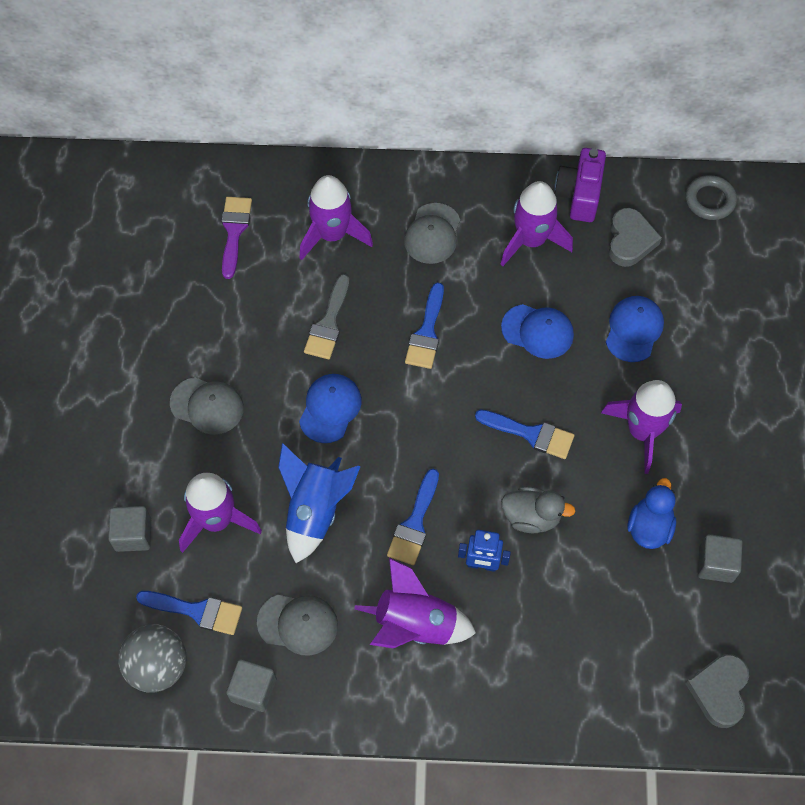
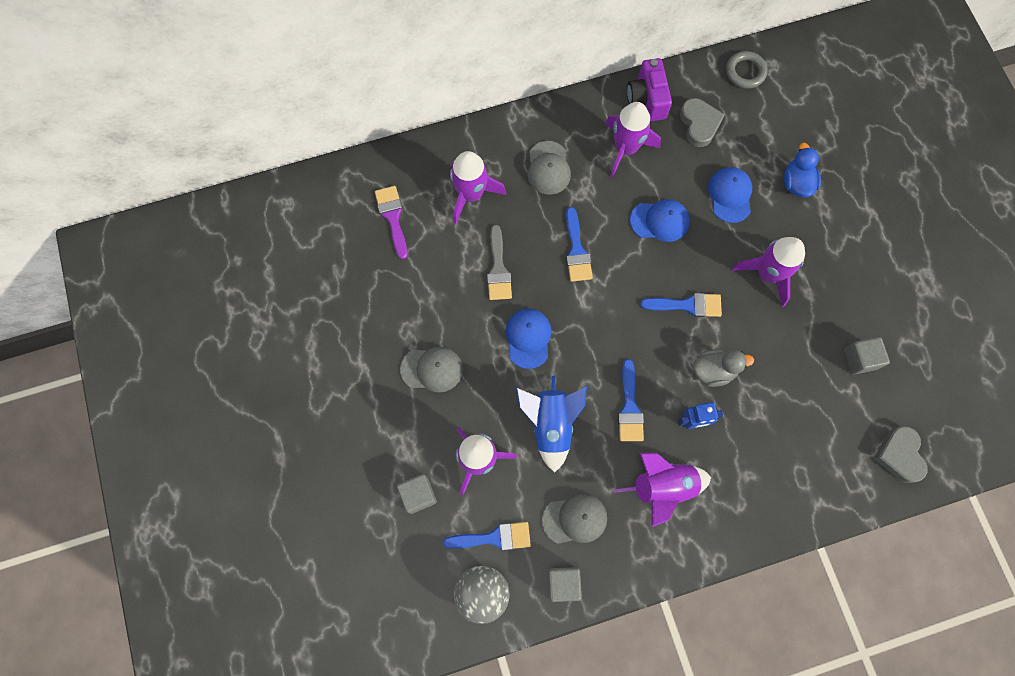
camera: 20 degrees left, 10 degrees up
blue duck [627,478,676,549] -> blue duck moved to [784,143,821,197]

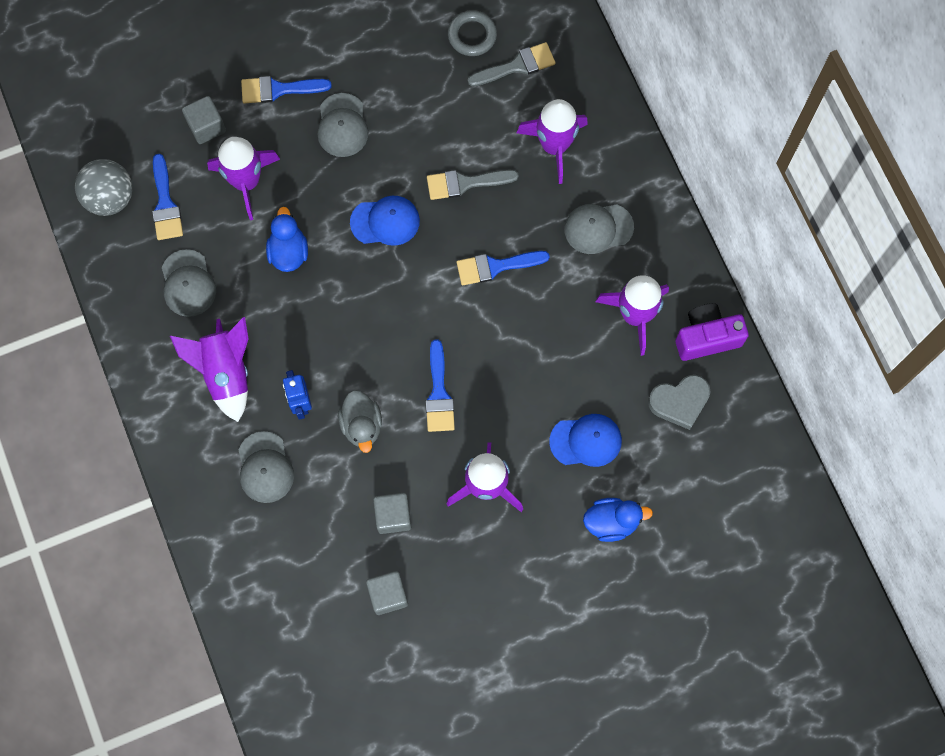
camera: 85 degrees right, 0 degrees up
purple brush [375,186,407,259] -> grey brush [468,42,555,86]
blue rocket [516,376,587,472] -> blue duck [266,207,308,272]
grey cube [547,567,582,602] -> grey cube moved to [373,493,411,534]
blue brush [618,359,644,441] -> blue brush moved to [241,76,332,104]
blue cap [630,199,690,242] -> none
grey ring [726,51,768,89] -> grey ring moved to [448,10,497,56]
grey heart [874,426,928,483] -> none
none -> grey cap [238,431,294,503]

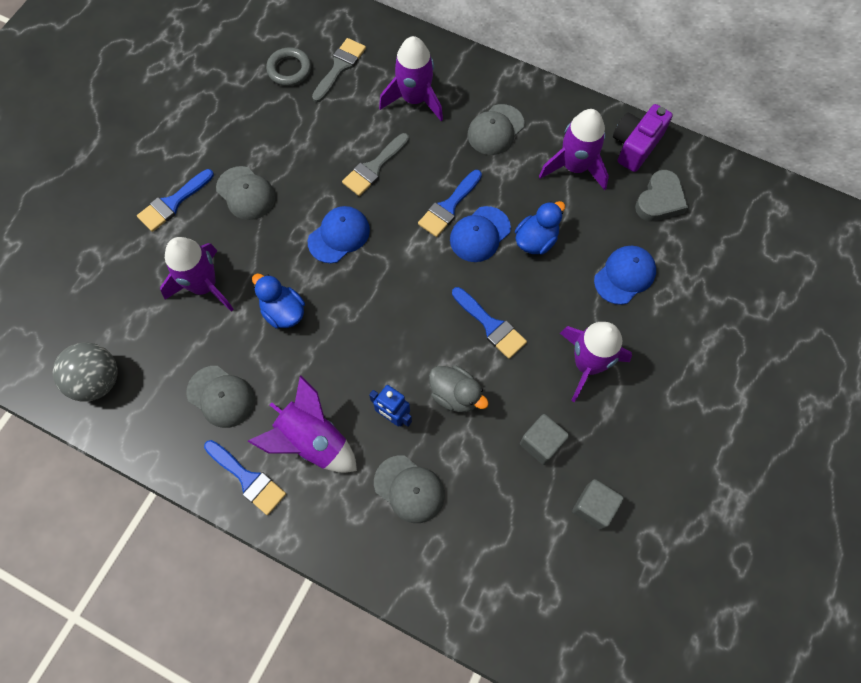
camera: 40 degrees left, 5 degrees down
blue brush [152,154,183,240] -> blue brush moved to [204,440,286,515]
grey cube [182,96,226,144] -> none
blue duck [583,498,653,542] -> blue duck moved to [515,201,565,255]
none -> blue cap [450,206,511,262]

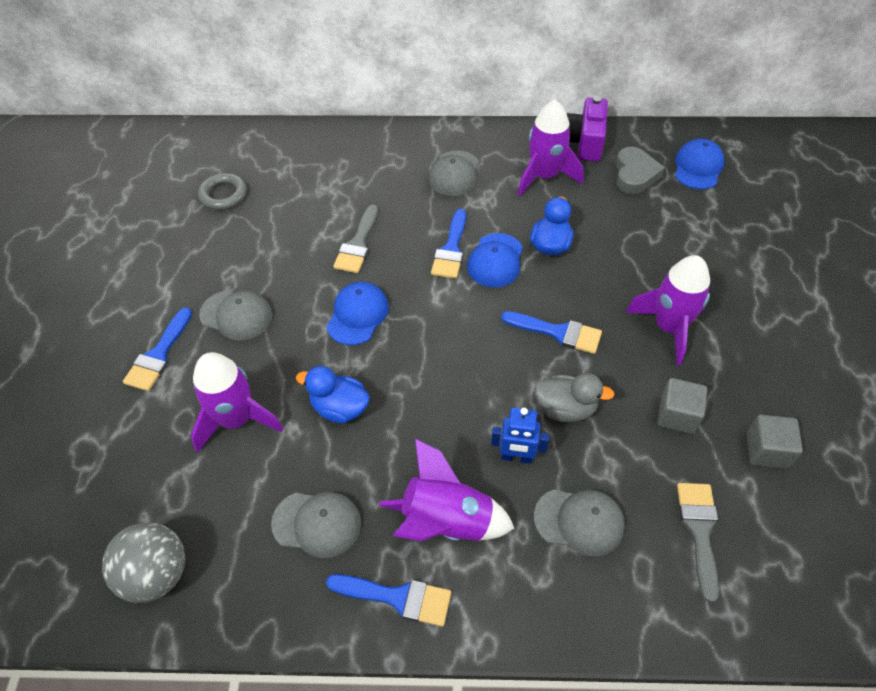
camera: 25 degrees left, 15 degrees down
grey brush [312,38,366,102] -> grey brush moved to [677,483,719,603]
purple rocket [379,36,443,121] -> none
blue cap [594,246,656,305] -> blue cap moved to [675,139,725,189]

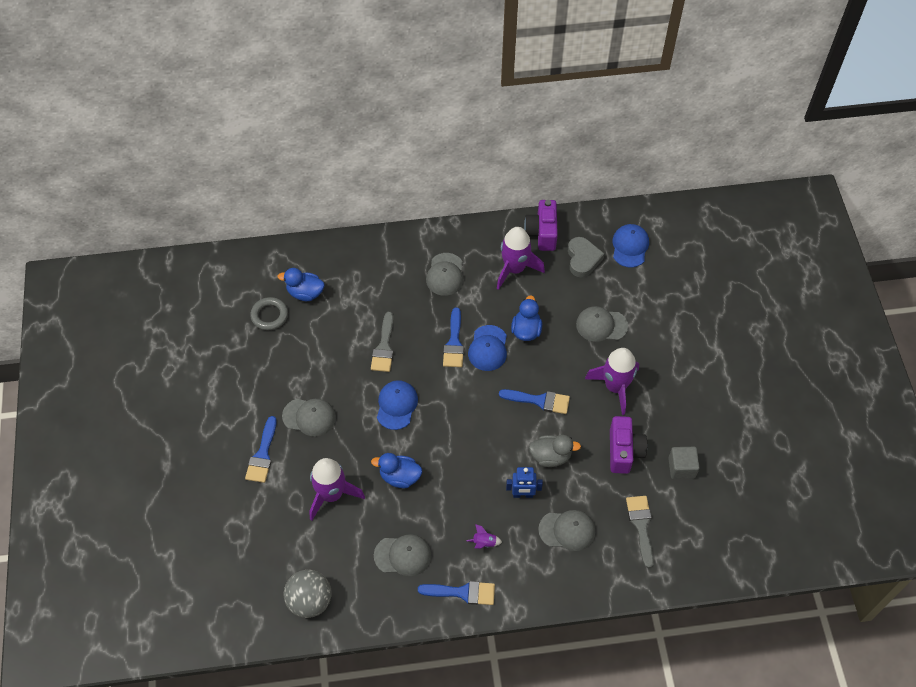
camera: 10 degrees left, 5 degrees up
purple rocket [379,438,514,541] -> purple rocket [466,524,502,549], size x0.41
grey cube [657,378,707,434] -> purple camera [610,416,647,474]
none -> blue duck [278,268,324,301]
none -> grey cap [576,306,628,342]

